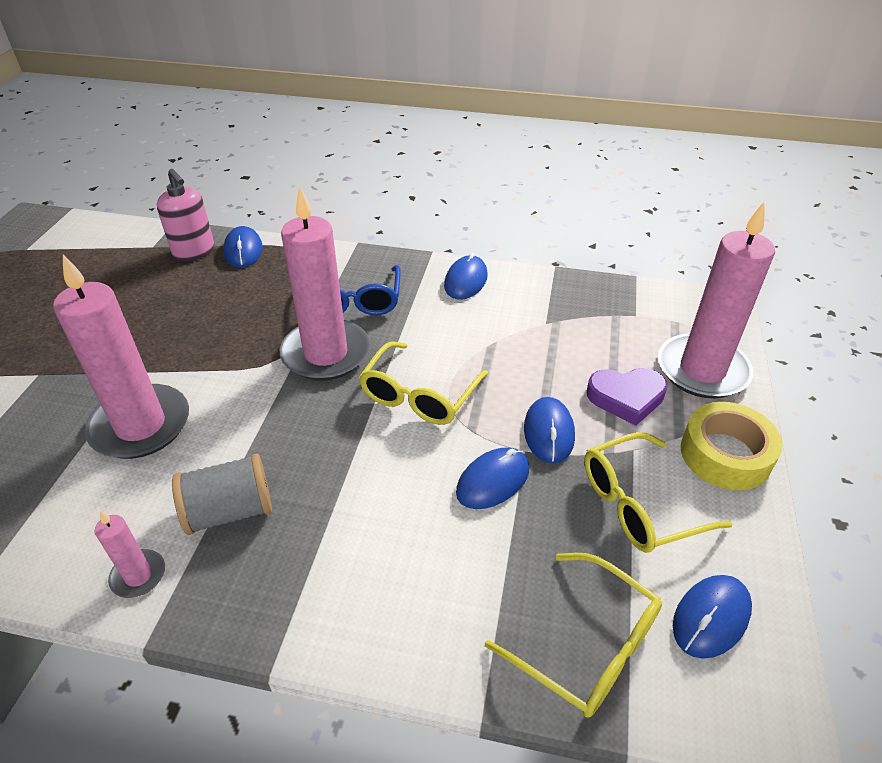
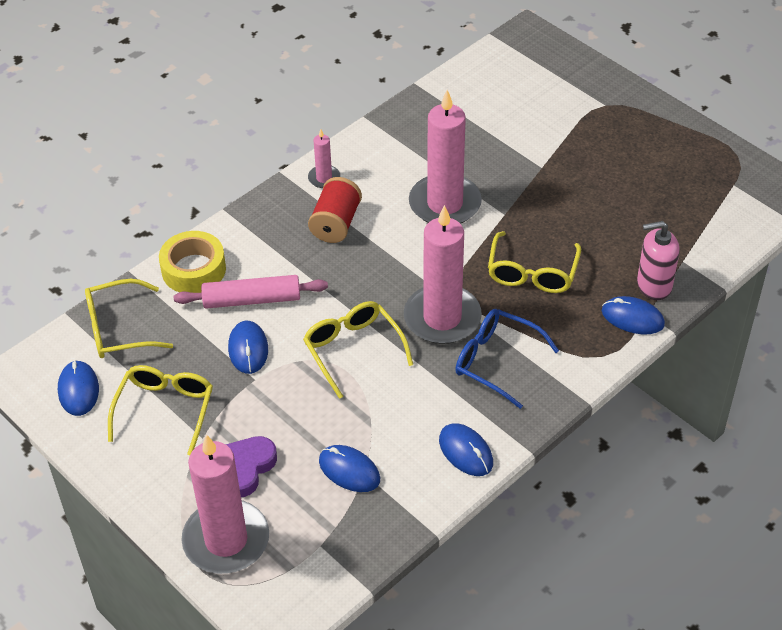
camera: 125 degrees right, 5 degrees up
grey spool [172,454,272,535] -> red spool [308,177,362,243]
blue mouse [524,397,575,464] -> blue mouse moved to [319,445,380,492]
yellow tape [681,402,783,490] -> yellow tape moved to [159,231,226,293]
none -> pink rolling pin [174,275,328,309]
none -> yellow glasses [488,231,581,293]

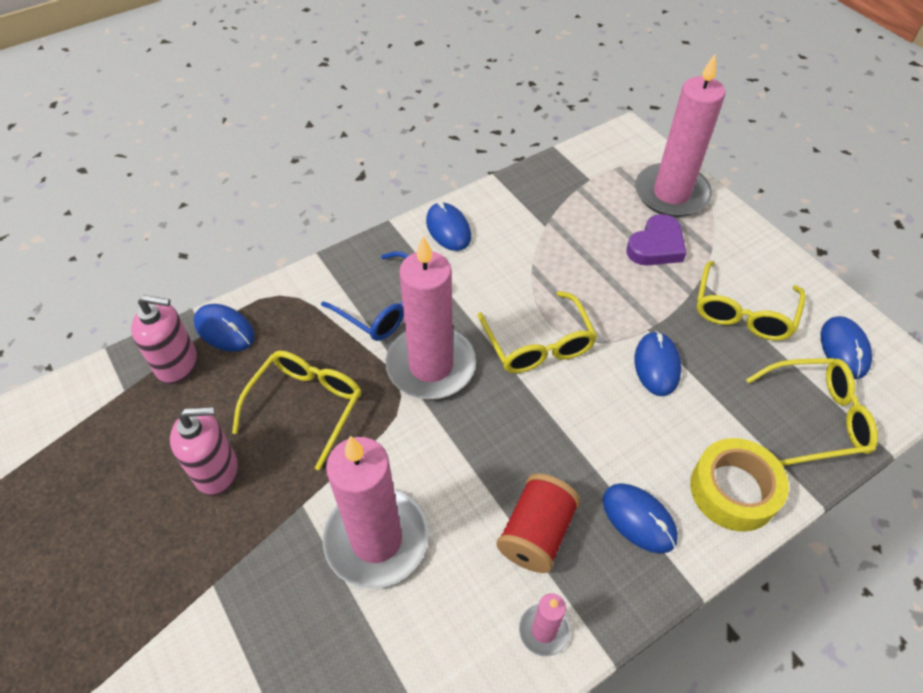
camera: 170 degrees left, 5 degrees up
pink rolling pin [174,275,328,309] -> none
blue mouse [319,445,380,492] -> blue mouse moved to [603,483,678,554]
none -> pink soap dispenser [170,407,238,496]

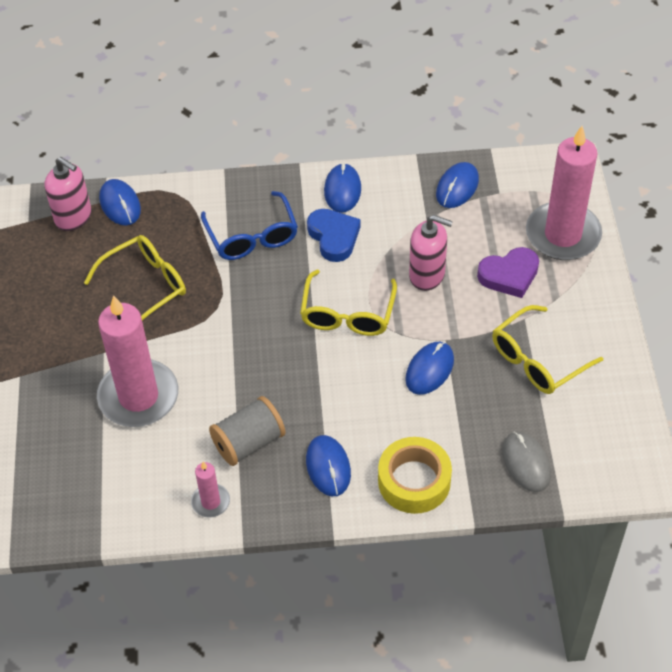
camera: 30 degrees right, 0 degrees up
pink soap dispenser [170,407,238,496] -> pink soap dispenser moved to [409,215,453,291]
pink candle [386,236,476,399] -> none
red spool [496,474,580,573] -> grey spool [209,396,286,466]
yellow glasses [746,358,878,466] -> grey mouse [502,432,551,492]
blue mouse [821,316,872,379] -> blue mouse moved to [436,162,479,208]
none -> blue heart [307,209,360,262]

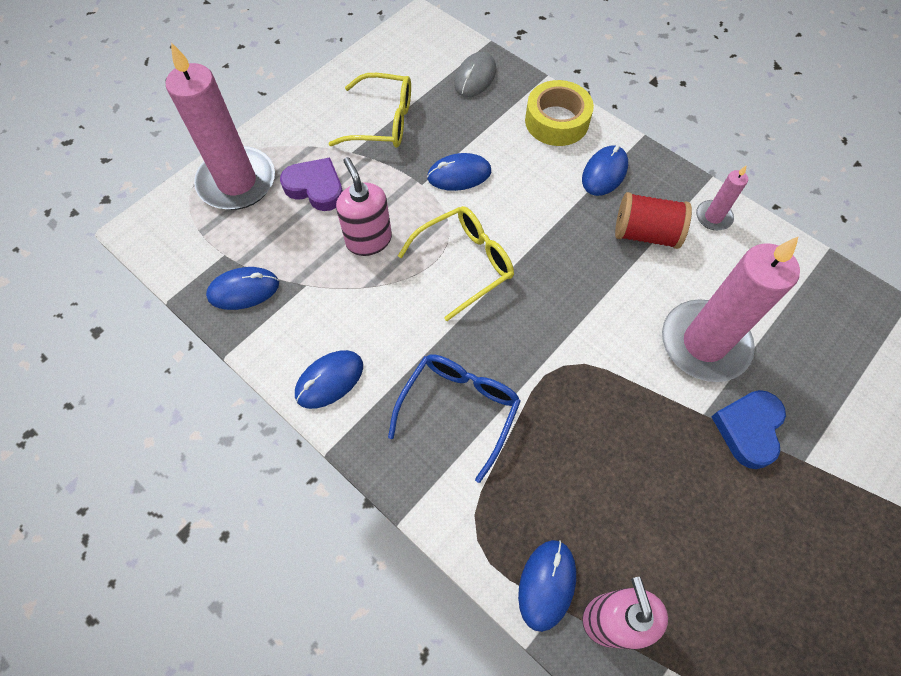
camera: 135 degrees left, 10 degrees up
yellow glasses [84,235,186,321] -> none
grey spool [209,396,286,466] -> red spool [615,192,692,249]
blue heart [307,209,360,262] -> blue heart moved to [711,390,786,469]

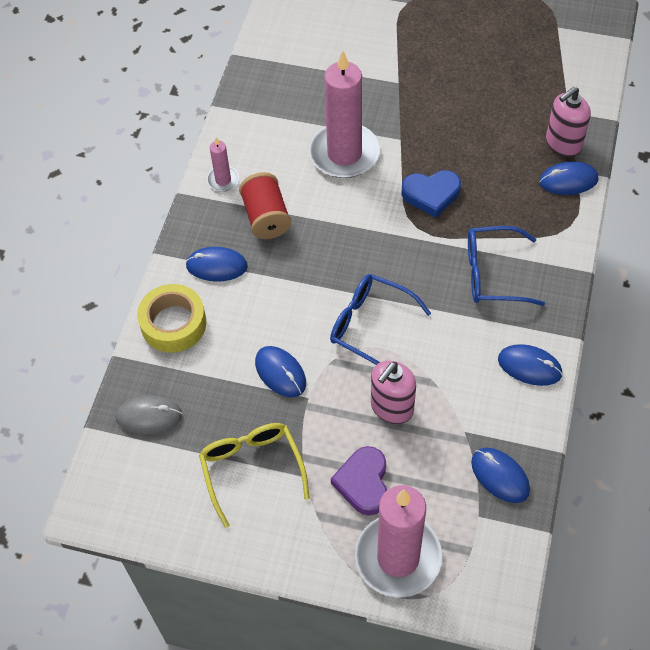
camera: 115 degrees left, 5 degrees down
yellow glasses [398,206,514,321] -> blue glasses [330,274,431,365]
blue heart [711,390,786,469] -> blue heart moved to [402,170,461,218]

